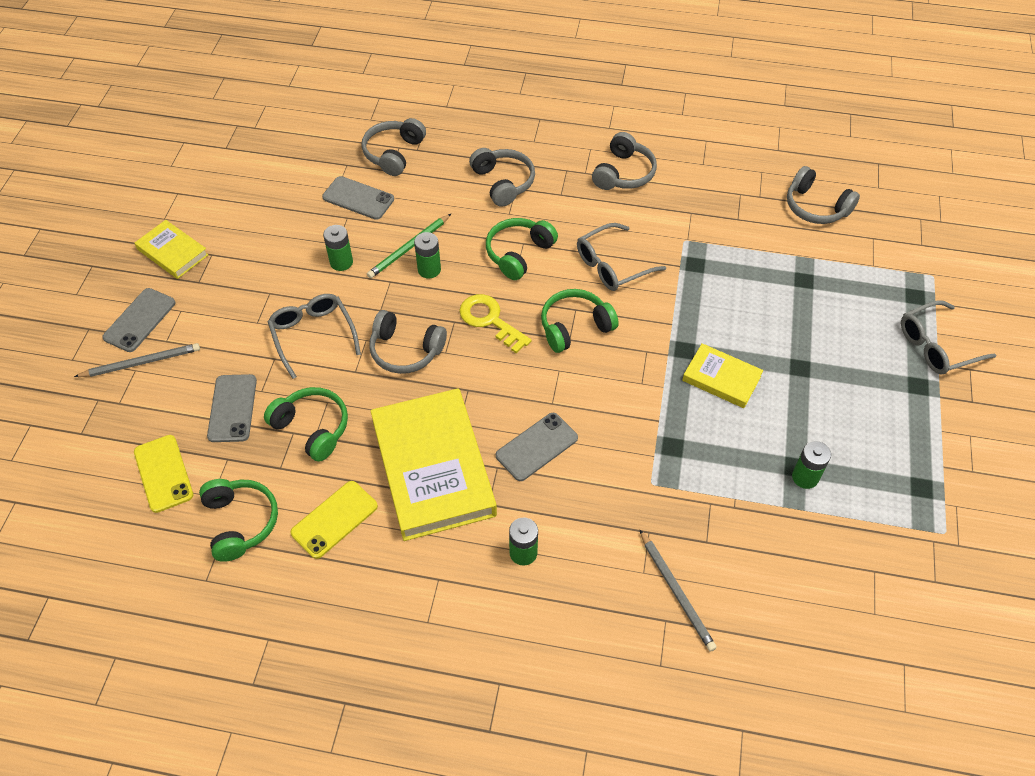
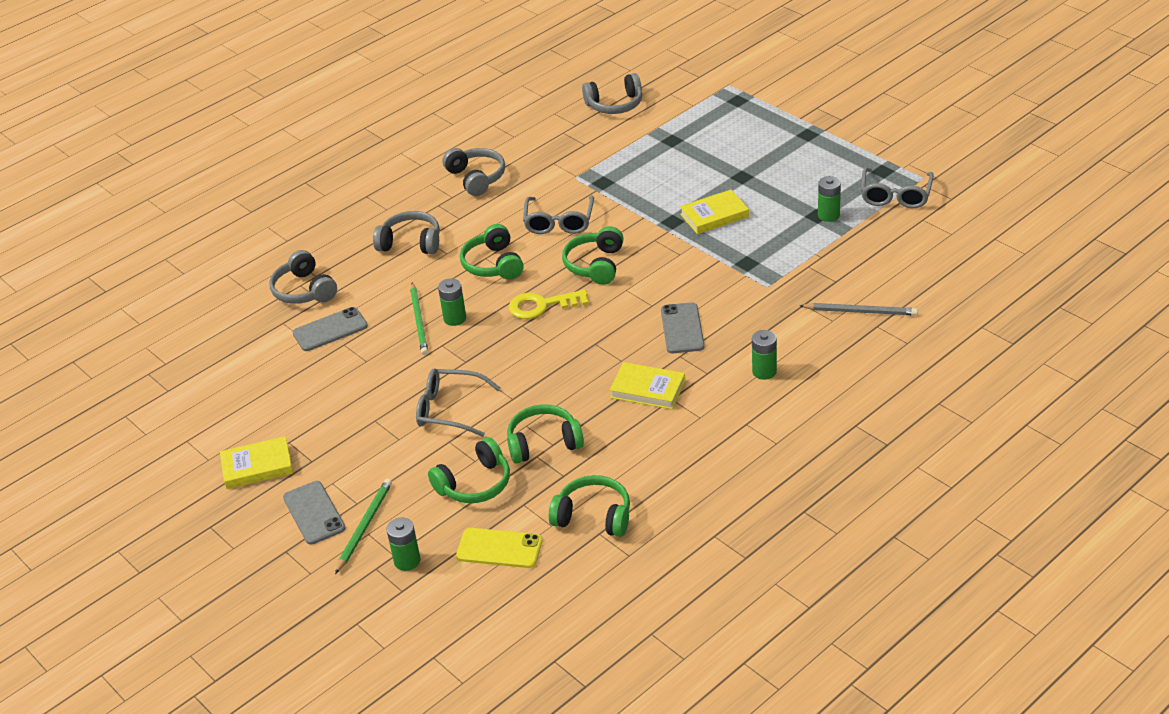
camera: 50 degrees left, 15 degrees down
grey pencil [74,343,200,377] -> green pencil [335,479,392,574]
grey phone [207,374,257,442] -> green headphones [428,437,510,503]
yellow phone [290,481,378,559] -> none
green battery [323,225,353,271] -> green battery moved to [387,518,421,571]
grey headphones [369,310,447,374] -> none
yellow book [370,388,497,541] -> yellow book [610,362,685,409], size x0.50
grey glasses [901,300,996,375] -> grey glasses moved to [861,168,934,208]

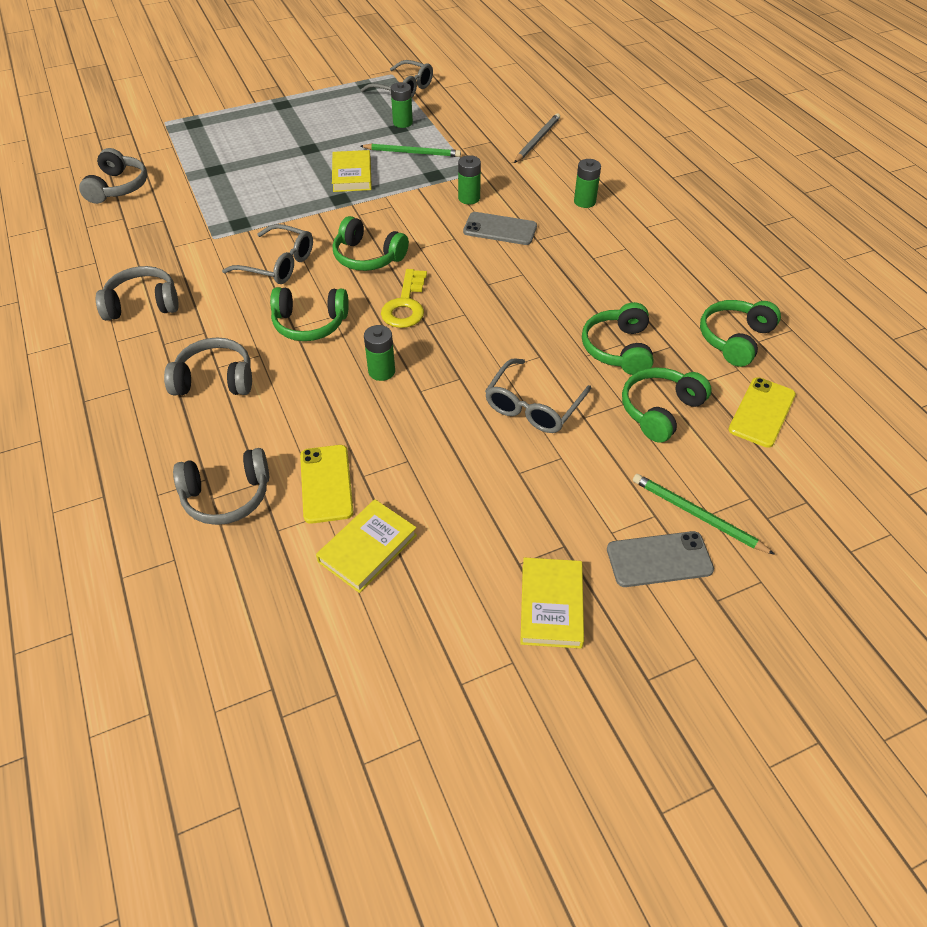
camera: 75 degrees left, 10 degrees up
grey phone [293,307,368,351] -> yellow phone [300,445,353,524]
grey headphones [373,211,440,254] -> grey headphones turned 60 degrees clockwise [164,338,252,395]
green battery [387,518,421,571] -> green battery moved to [458,155,481,205]
green pencil [410,282,428,355] -> green pencil moved to [361,144,461,157]
green headphones [428,437,510,503] -> green headphones turned 120 degrees counterclockwise [622,367,712,443]
yellow book [610,362,685,409] -> yellow book moved to [316,499,417,593]

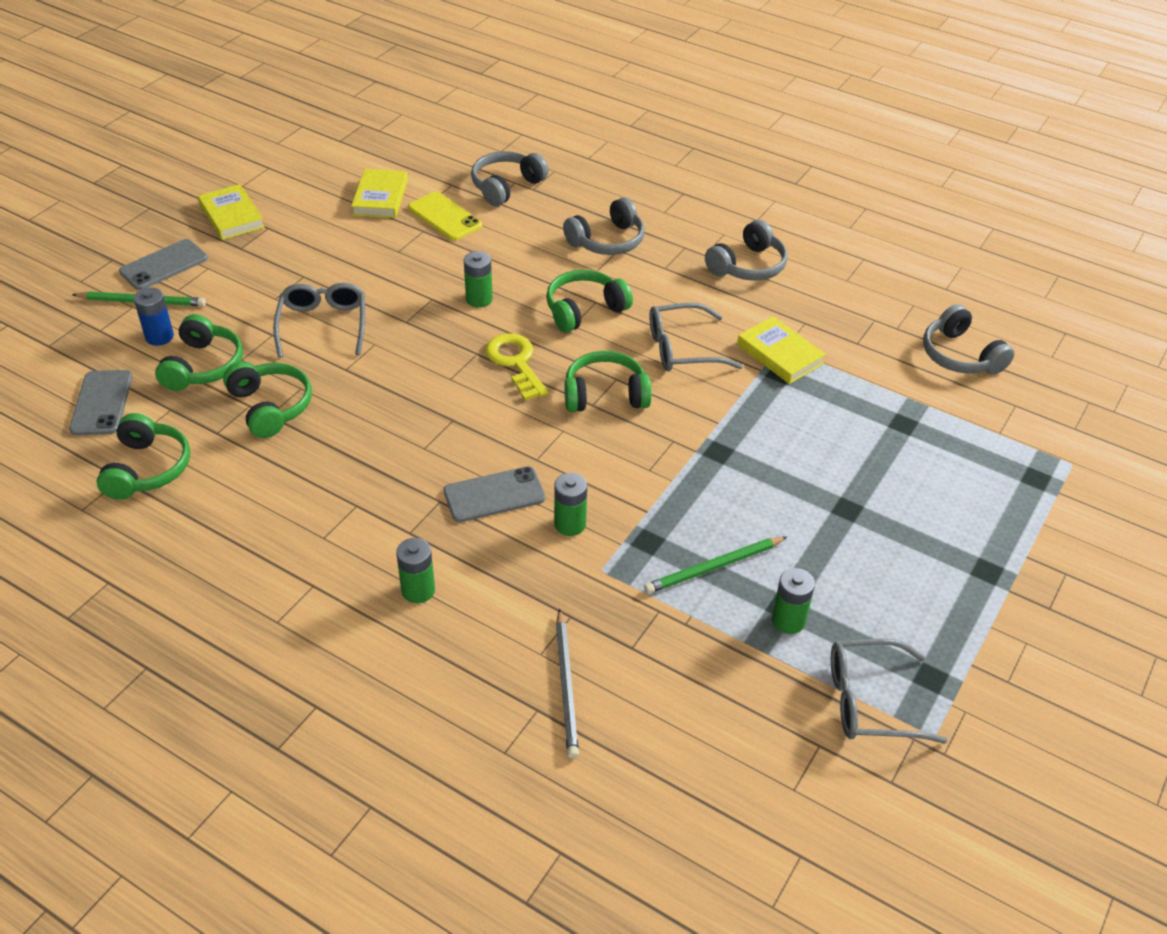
camera: 145 degrees right, 5 degrees down
yellow book [332,150,372,192] -> yellow book moved to [737,316,826,384]
yellow phone [728,377,796,448] -> grey phone [69,370,133,435]
none -> blue battery [134,288,174,346]

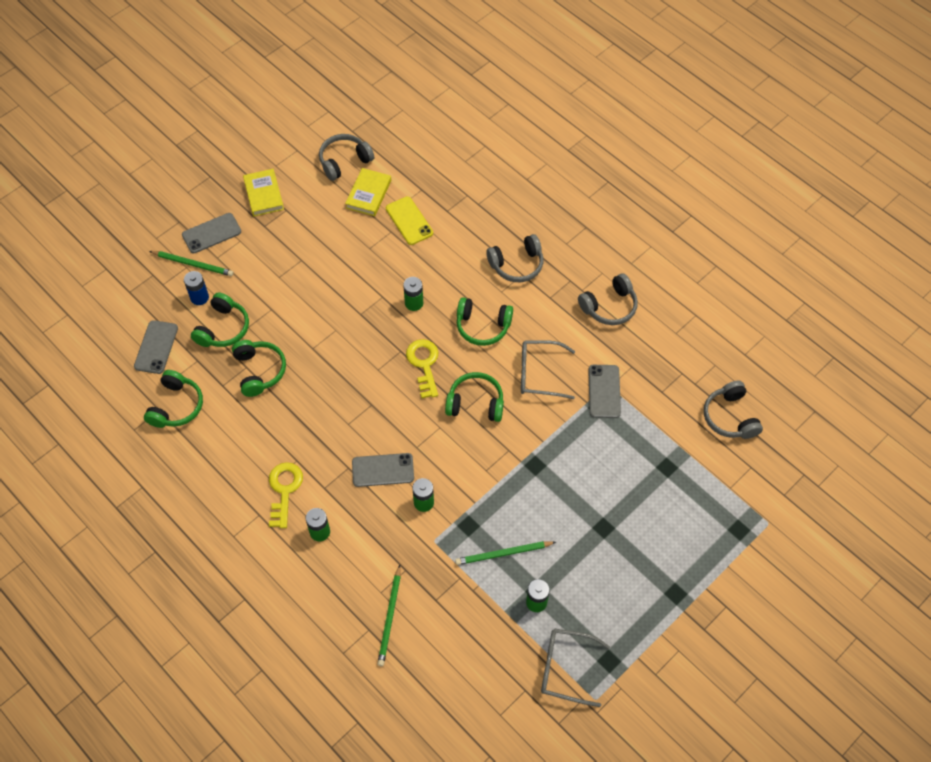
camera: 15 degrees right, 15 degrees up
grey glasses [273,283,365,358] -> none
grey headphones [471,151,549,206] -> grey headphones moved to [319,134,374,181]
green headphones [546,270,633,333] -> green headphones turned 150 degrees counterclockwise [457,297,513,346]
grey pencil [556,608,579,758] -> green pencil [377,565,401,666]
yellow book [737,316,826,384] -> grey phone [588,365,621,418]
none -> yellow key [269,462,303,528]

